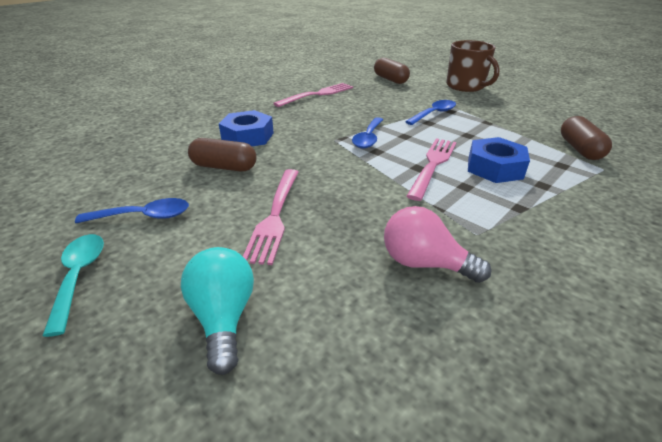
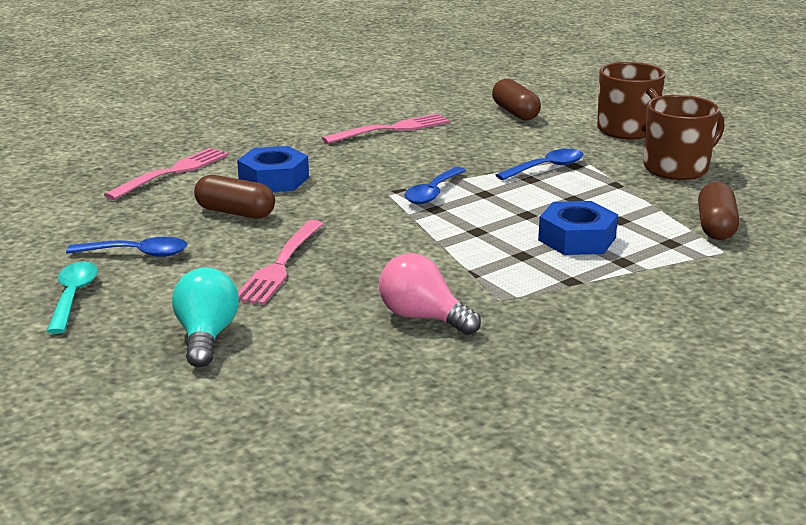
camera: 10 degrees right, 10 degrees down
pink fork [407,138,457,201] -> pink fork moved to [104,148,229,200]
none -> brown mug [643,95,725,180]

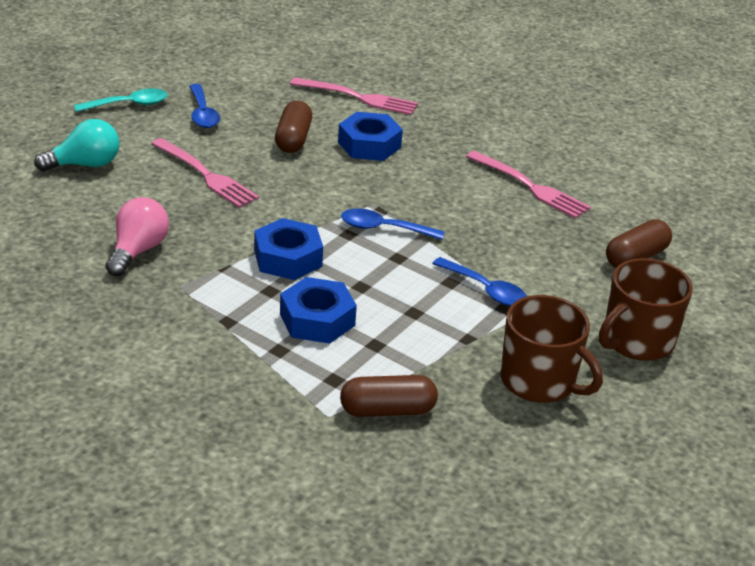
camera: 70 degrees right, 10 degrees up
pink fork [238,220,323,305] -> pink fork turned 135 degrees counterclockwise [151,138,259,208]
none -> blue nut [254,218,323,280]

